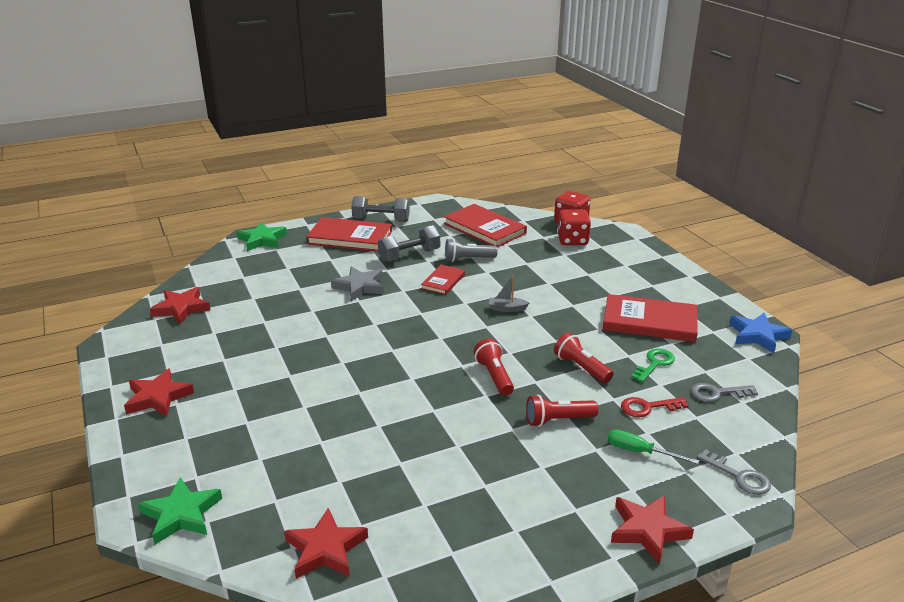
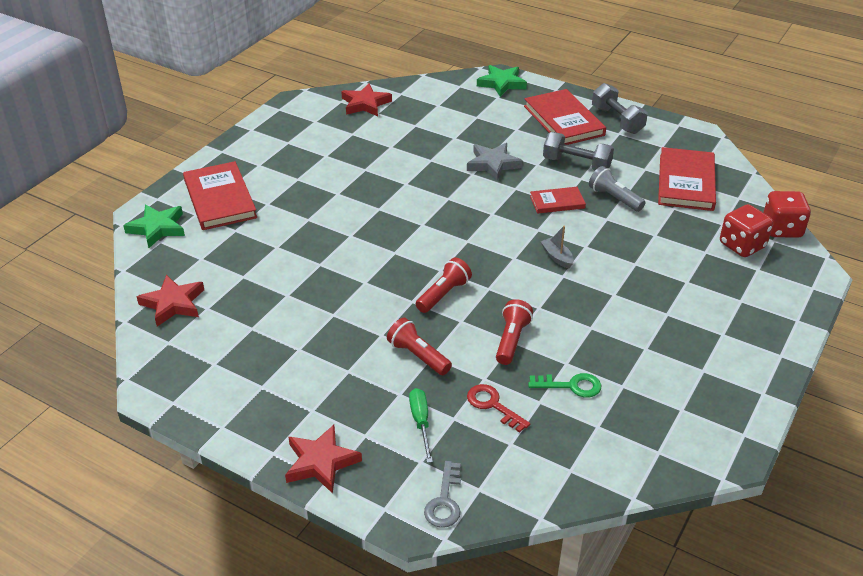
camera: 55 degrees right, 10 degrees up
red star [124,368,194,417] -> none
red book [603,294,698,342] -> red book moved to [183,161,257,230]
grey key [690,383,758,402] -> none
blue star [729,313,792,353] -> none

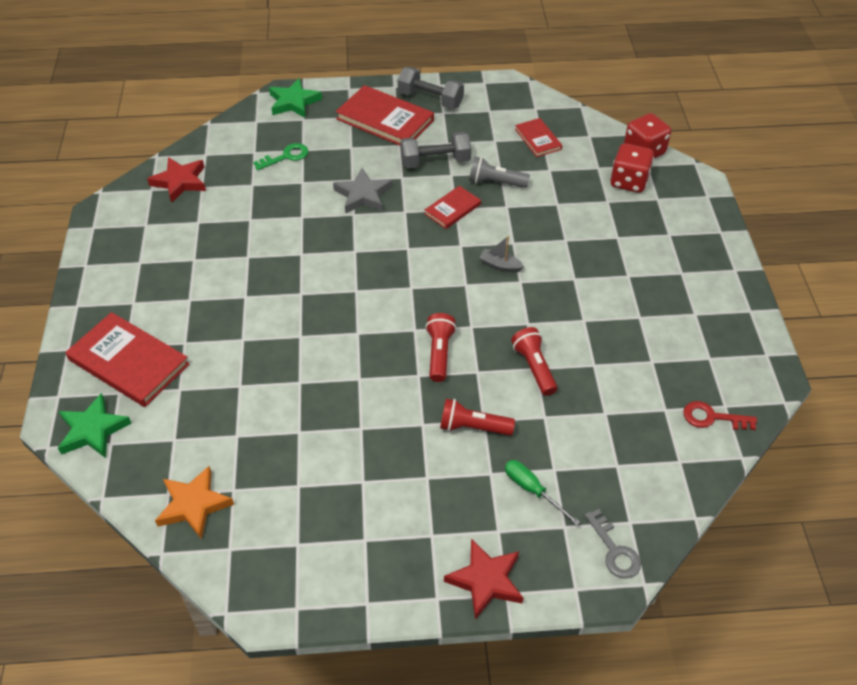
camera: 35 degrees left, 10 degrees up
red star [137,275,204,326] -> orange star [155,466,234,539]
red key [467,384,530,433] -> red key moved to [683,401,757,430]
green key [528,373,602,398] -> green key moved to [253,143,308,170]
red book [658,147,716,211] -> red book [515,118,562,157], size x0.55

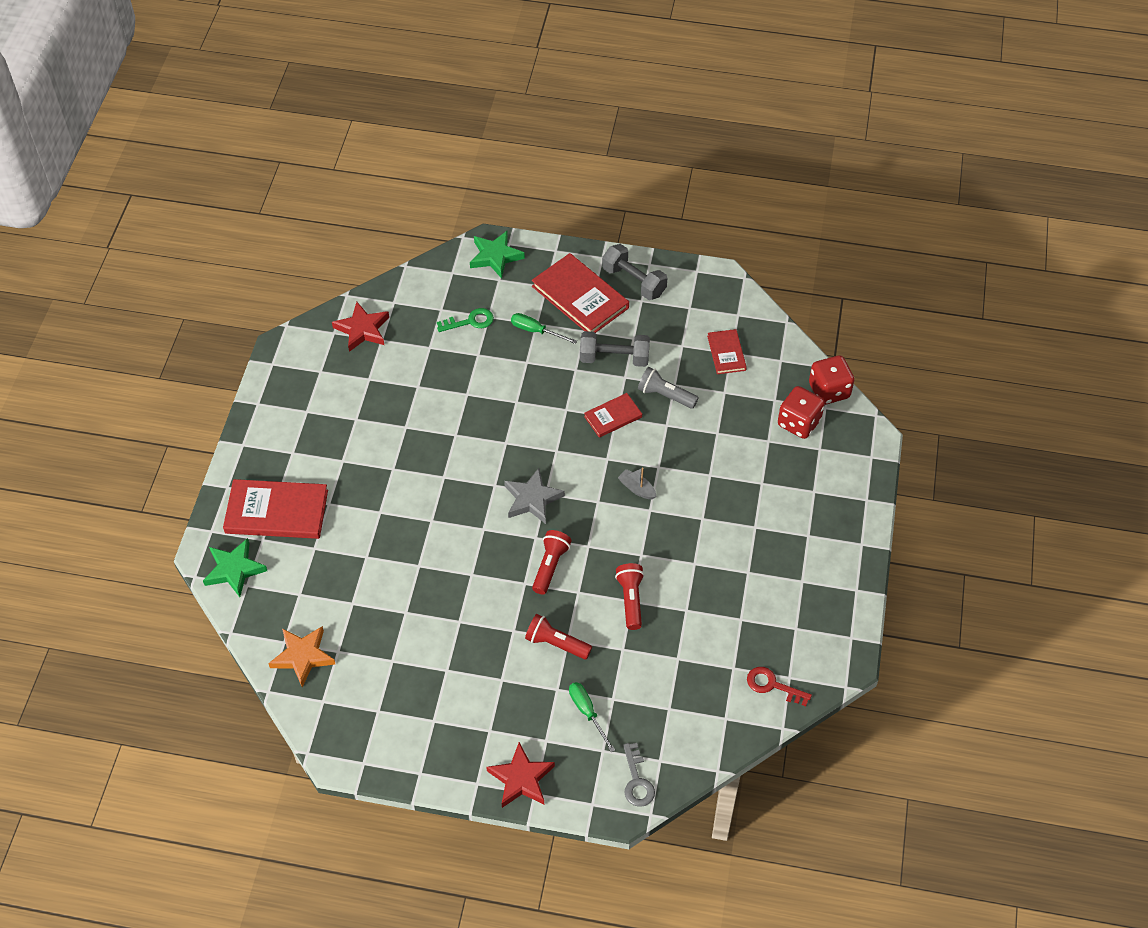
camera: 15 degrees right, 5 degrees up
red book [65,312,189,407] -> red book turned 45 degrees counterclockwise [223,479,328,539]
grey star [333,168,392,214] -> grey star moved to [504,468,565,524]
none -> green screwdriver [511,313,577,344]

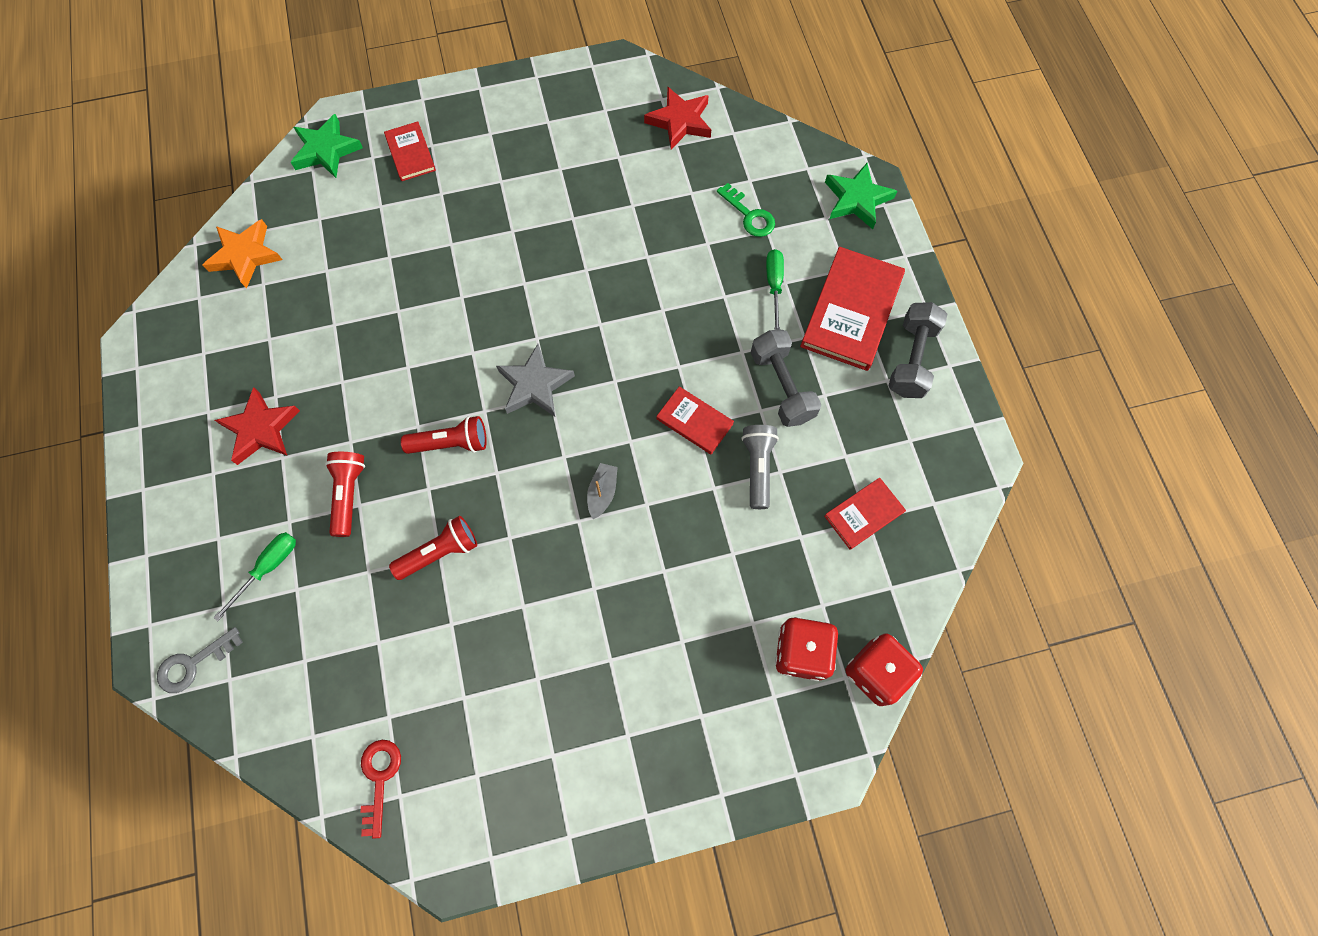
camera: 65 degrees right, 15 degrees up
red book [223,479,328,539] -> red book [384,121,436,181], size x0.55
red star [486,742,555,808] -> red star moved to [215,387,300,465]

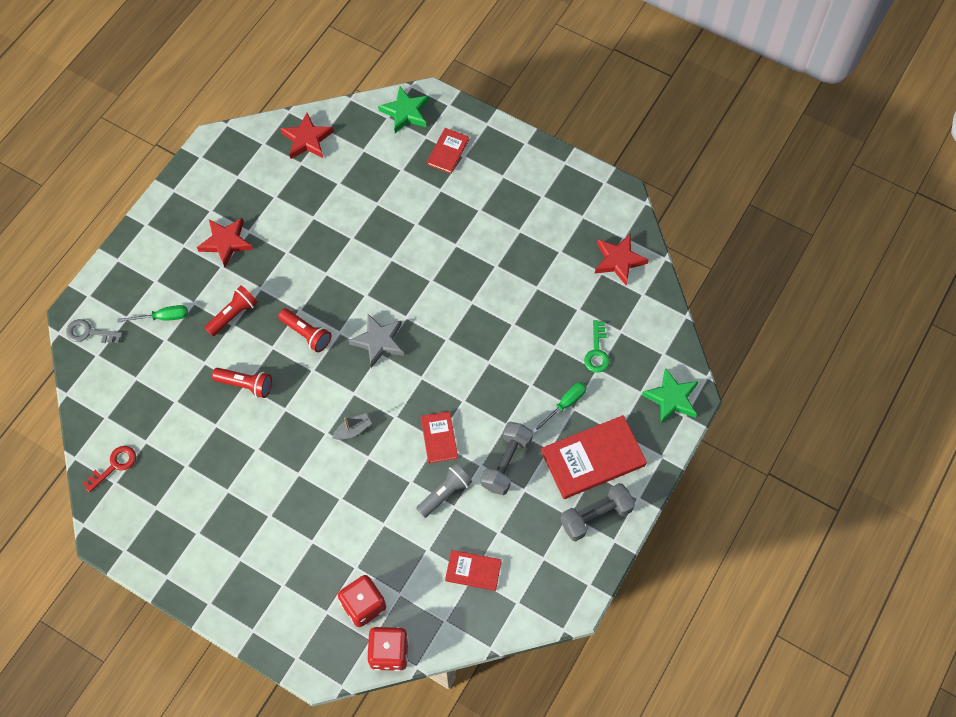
camera: 45 degrees right, 5 degrees down
orange star [203,219,283,289] -> red star [280,113,334,159]

